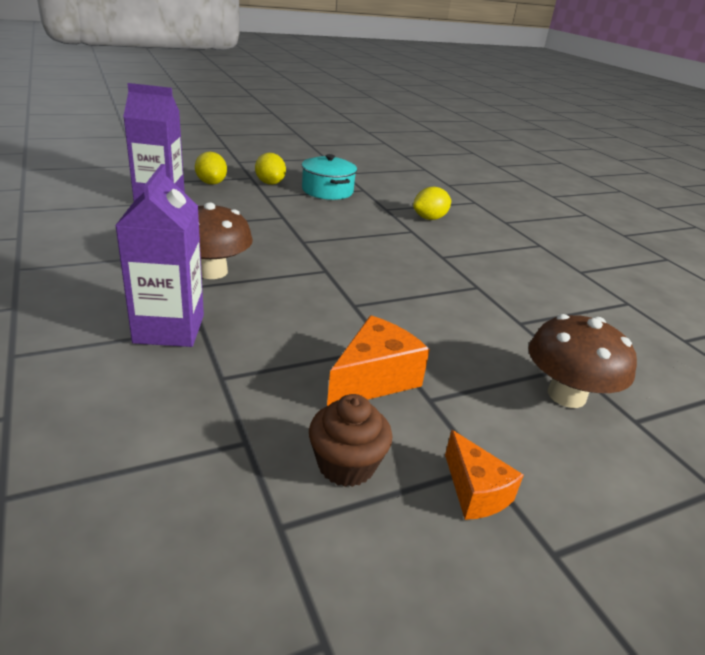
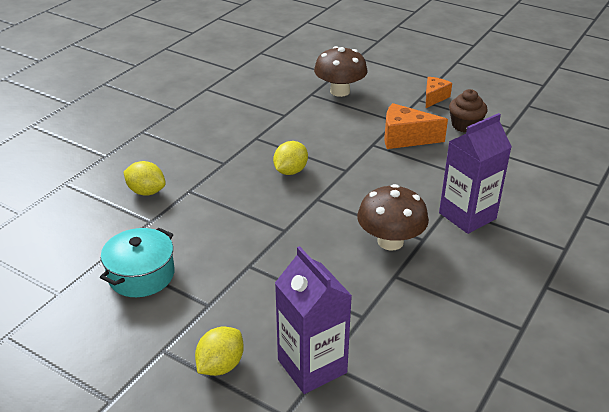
camera: 120 degrees left, 5 degrees up
yellow lemon [255,153,286,185] -> yellow lemon moved to [273,141,308,175]

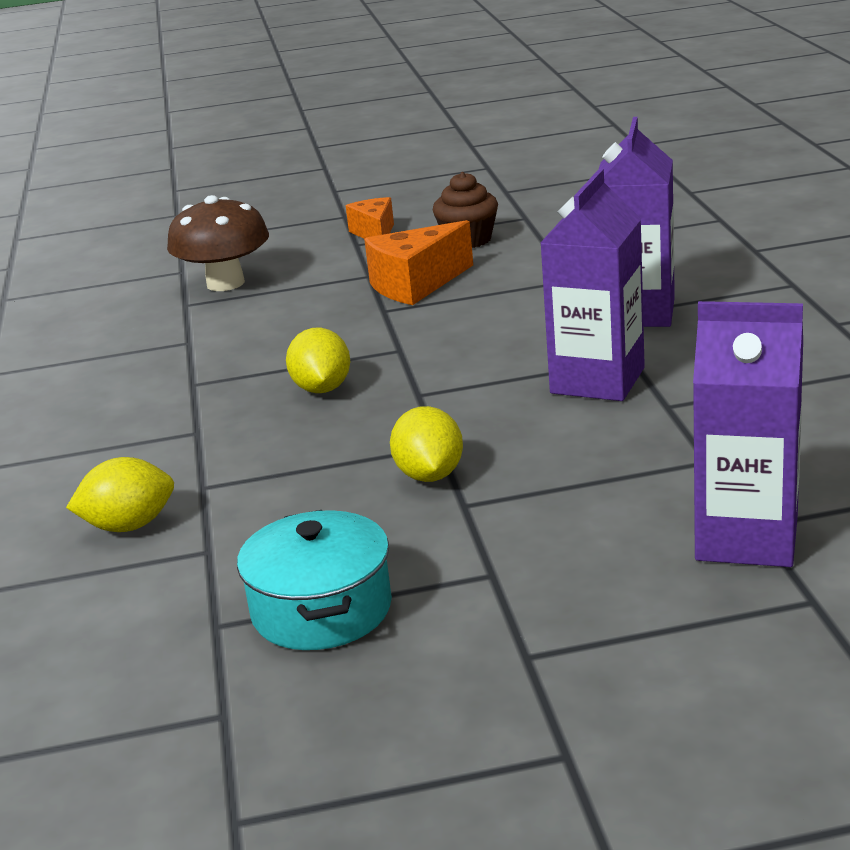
camera: 40 degrees left, 10 degrees down
yellow lemon [195,327,244,376] -> yellow lemon moved to [390,406,463,482]
brown mushroom [357,184,429,250] -> purple carton [540,169,645,401]

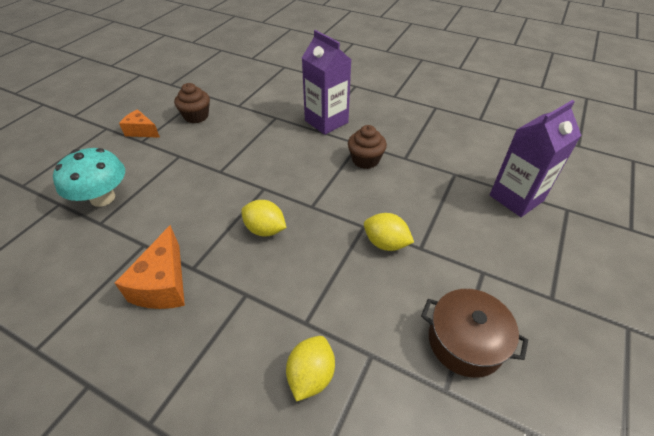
camera: 55 degrees left, 20 degrees up
brown mushroom [167,195,269,291] -> turquoise mushroom [53,148,125,207]
turquoise pot [237,510,392,650] -> brown pot [421,289,528,378]
orange cheese [364,220,473,305] -> orange cheese moved to [115,225,185,309]
purple carton [540,169,645,401] -> brown cupcake [348,125,387,169]

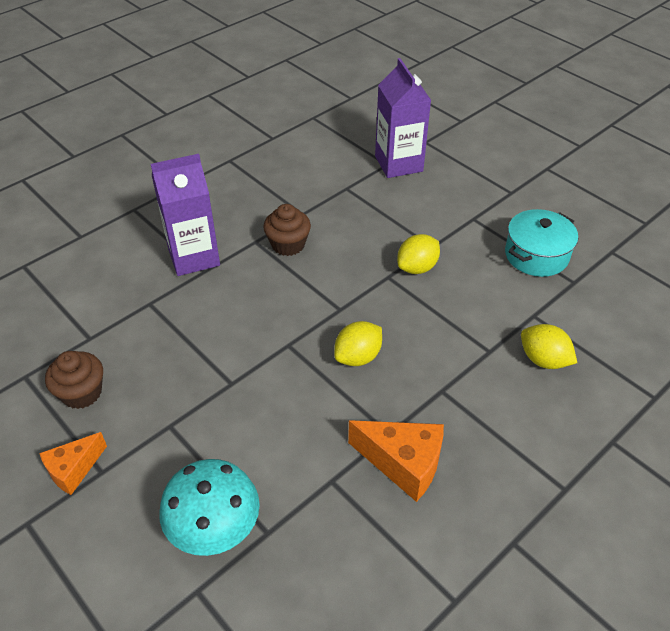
camera: 70 degrees left, 0 degrees up
brown pot [421,289,528,378] -> turquoise pot [505,209,578,277]

